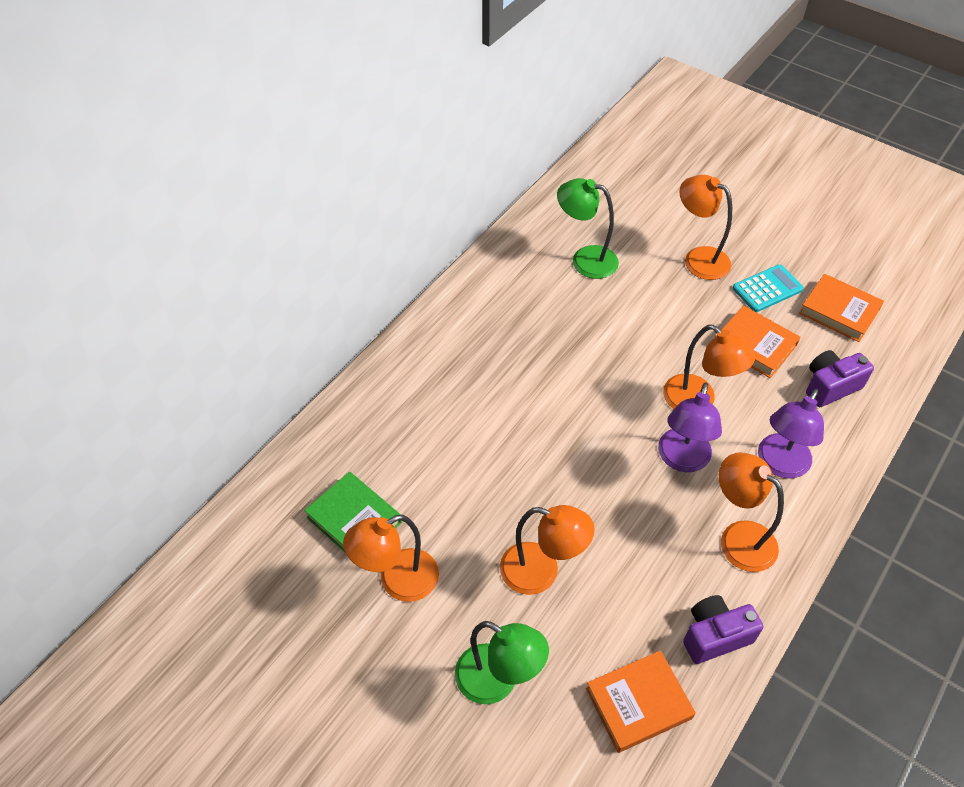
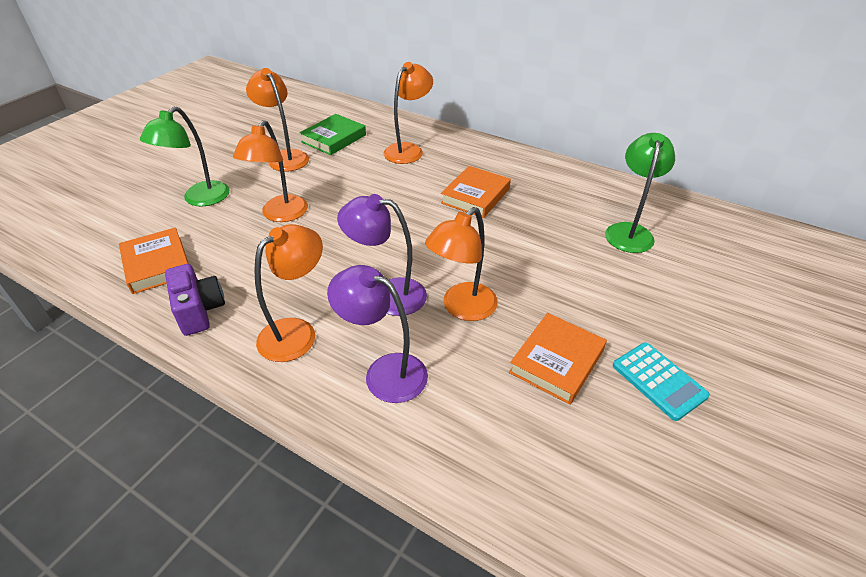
camera: 85 degrees right, 10 degrees down
orange lamp [679,175,732,280] -> orange lamp moved to [384,62,433,164]
orange book [799,274,884,342] -> orange book moved to [441,166,511,218]
purple camera [806,350,874,407] -> none

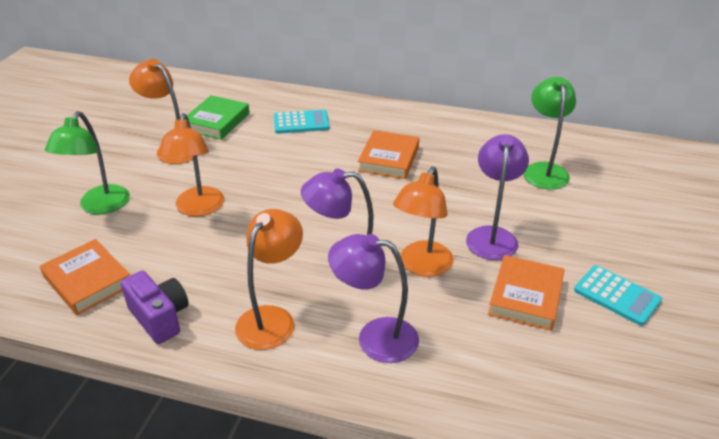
camera: 15 degrees left, 5 degrees down
orange lamp [384,62,433,164] -> turquoise calculator [274,110,330,134]
none -> purple lamp [466,134,529,260]

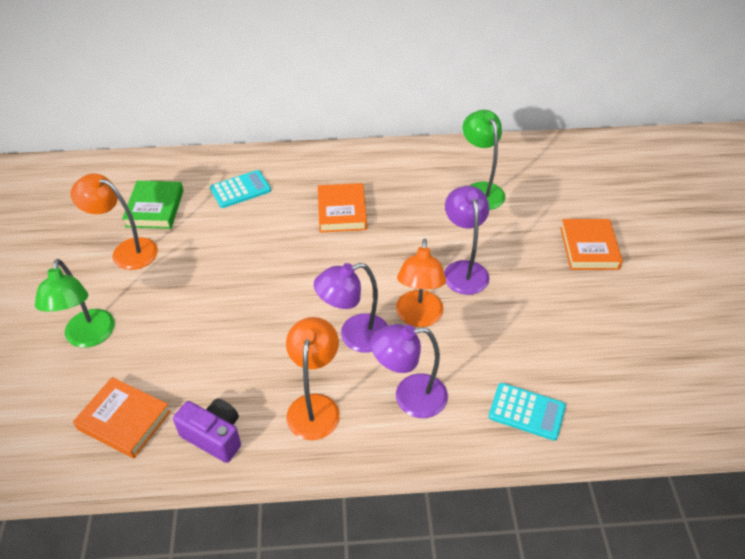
camera: 20 degrees left, 10 degrees up
orange lamp [158,113,224,216] -> none
orange book [488,255,565,331] -> orange book moved to [560,219,623,270]
turquoise calculator [574,265,662,326] -> turquoise calculator moved to [488,383,566,441]

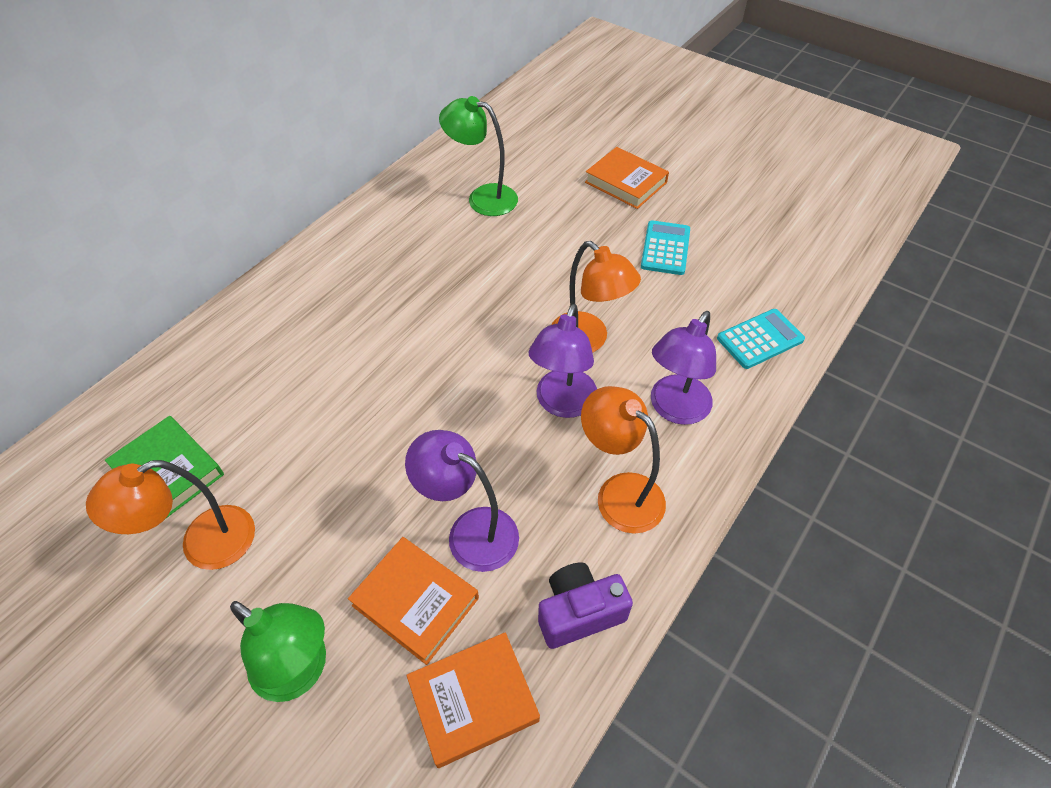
camera: 50 degrees left, 5 degrees up
turquoise calculator [210,170,271,208] -> turquoise calculator moved to [641,220,690,275]
orange book [318,183,367,233] -> orange book moved to [348,537,479,665]
purple lamp [444,186,490,295] -> purple lamp moved to [405,430,519,572]

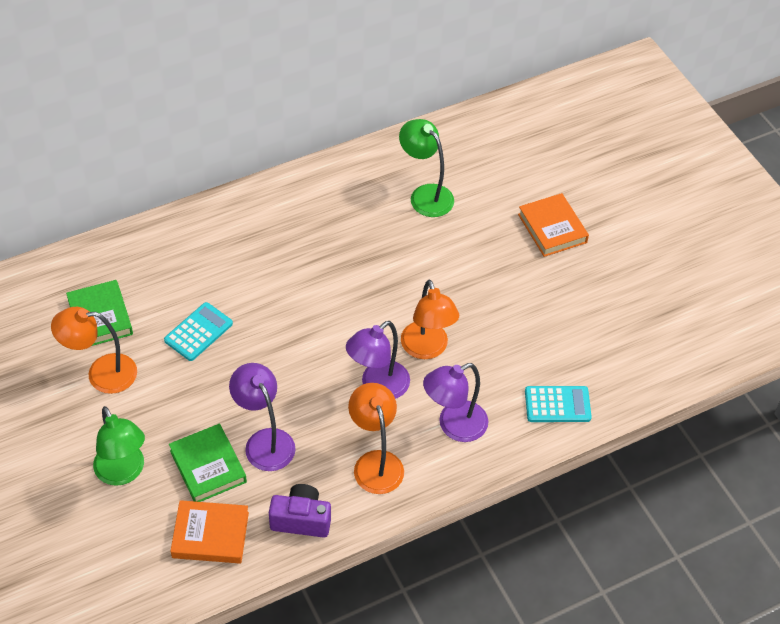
camera: 25 degrees right, 0 degrees up
orange book [348,537,479,665] -> green book [169,424,247,502]
turquoise calculator [641,220,690,275] -> turquoise calculator moved to [164,302,233,361]

